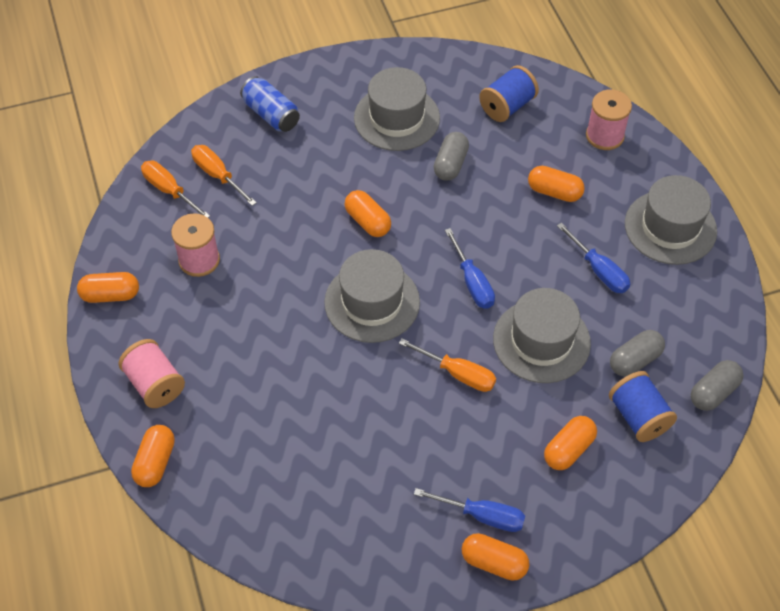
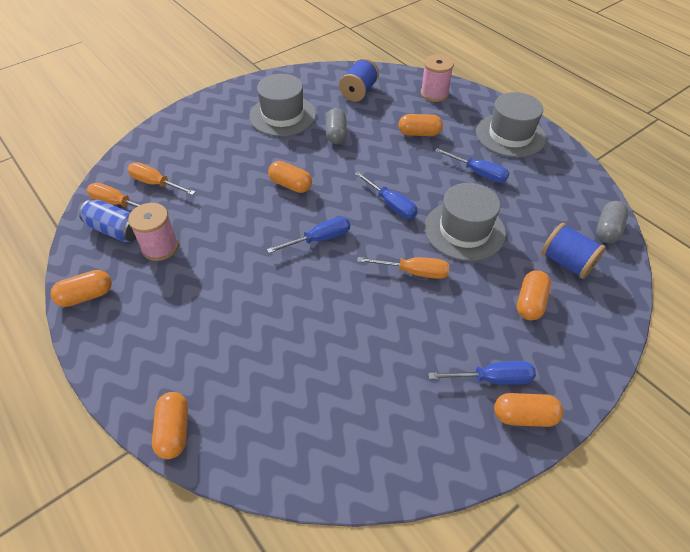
camera: 20 degrees left, 5 degrees down
pink spool [118,339,185,408] -> none
blue can [240,76,300,132] -> blue can moved to [79,199,137,242]
grey hat [324,249,420,343] -> blue screwdriver [267,217,350,253]
grey capsule [610,330,665,377] -> none

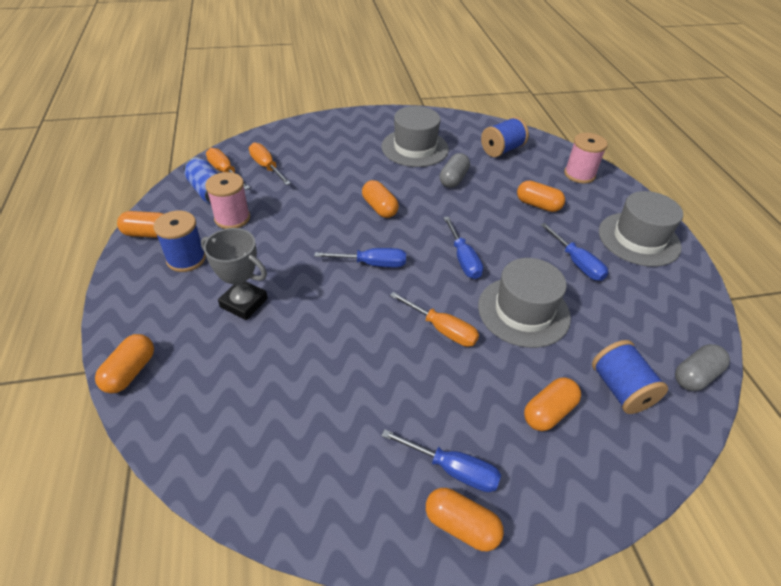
camera: 25 degrees right, 5 degrees down
none -> blue spool [153,211,206,272]
none -> grey trophy [201,228,268,320]

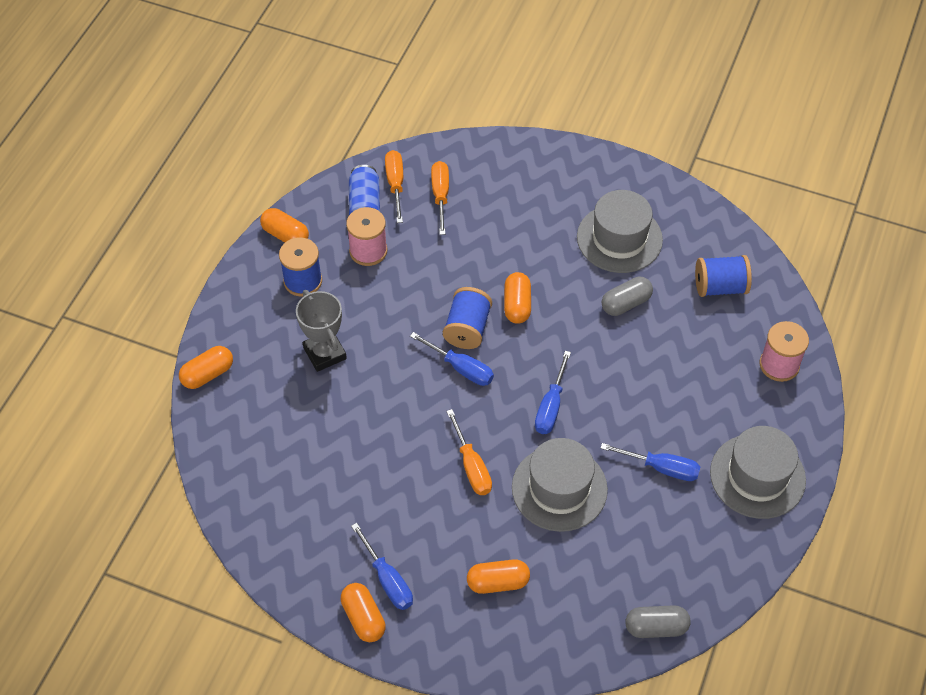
camera: 35 degrees right, 10 degrees up
orange capsule [517,180,565,212] -> none
blue screwdriver [541,223,608,281] -> blue screwdriver turned 75 degrees counterclockwise [600,443,700,481]
blue spool [592,340,668,414] -> blue spool moved to [443,287,492,349]

